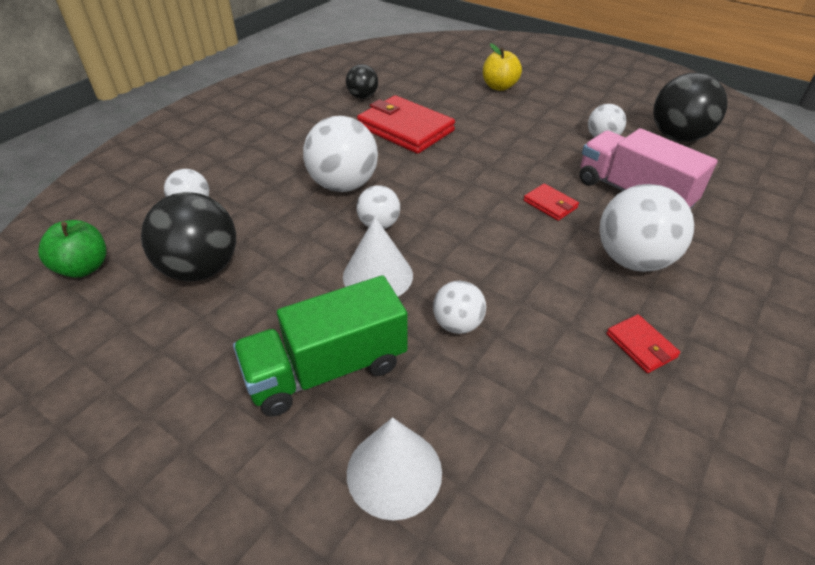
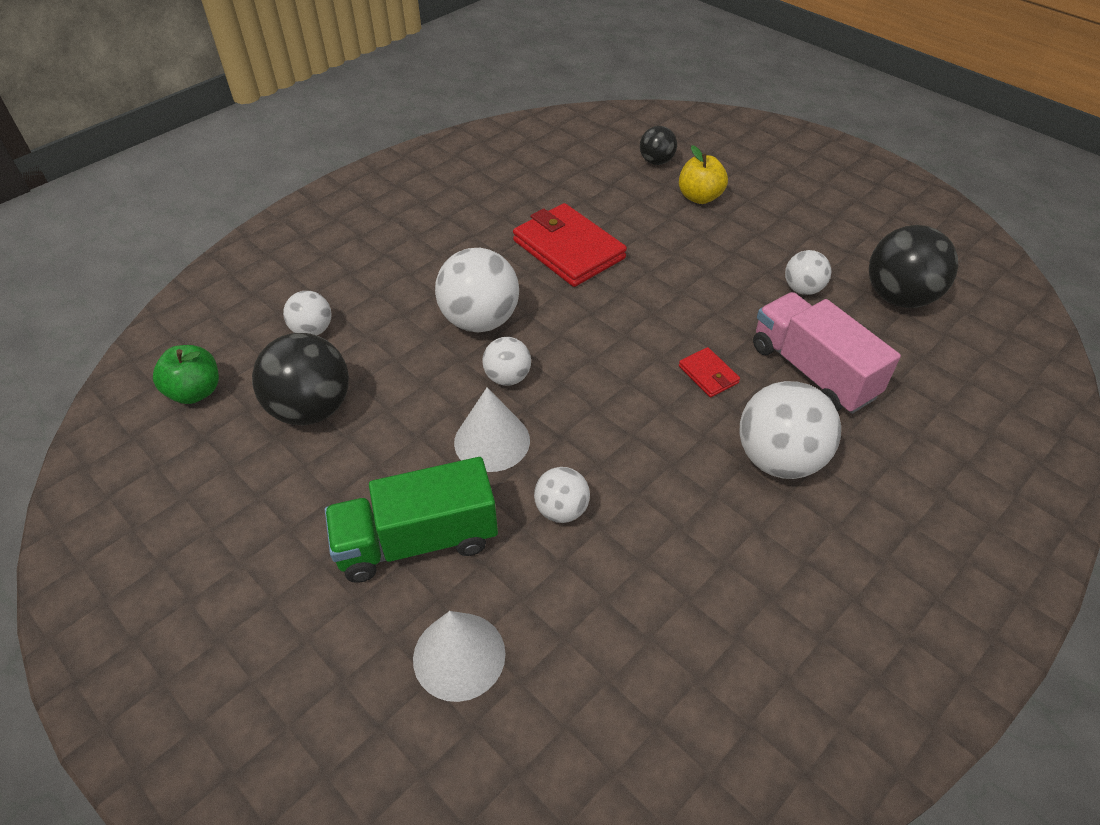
camera: 10 degrees right, 5 degrees up
black ball [346,64,378,99] -> black ball moved to [640,126,677,165]
red wallet [606,314,680,373] -> none

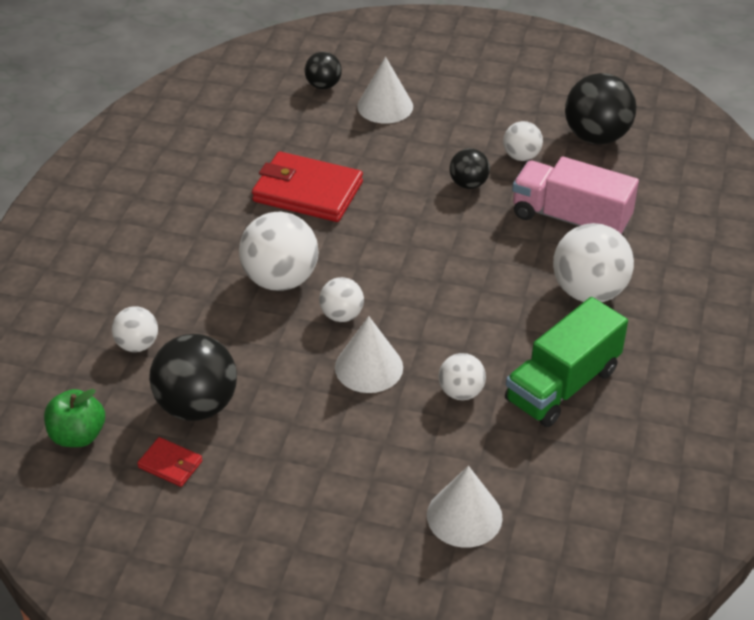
camera: 30 degrees left, 5 degrees down
green truck [325,457,498,583] -> green truck moved to [505,297,628,427]
yellow apple [679,145,728,204] -> white cone [357,57,413,124]
red wallet [679,347,740,397] -> red wallet moved to [137,437,203,487]
none -> black ball [450,148,490,189]

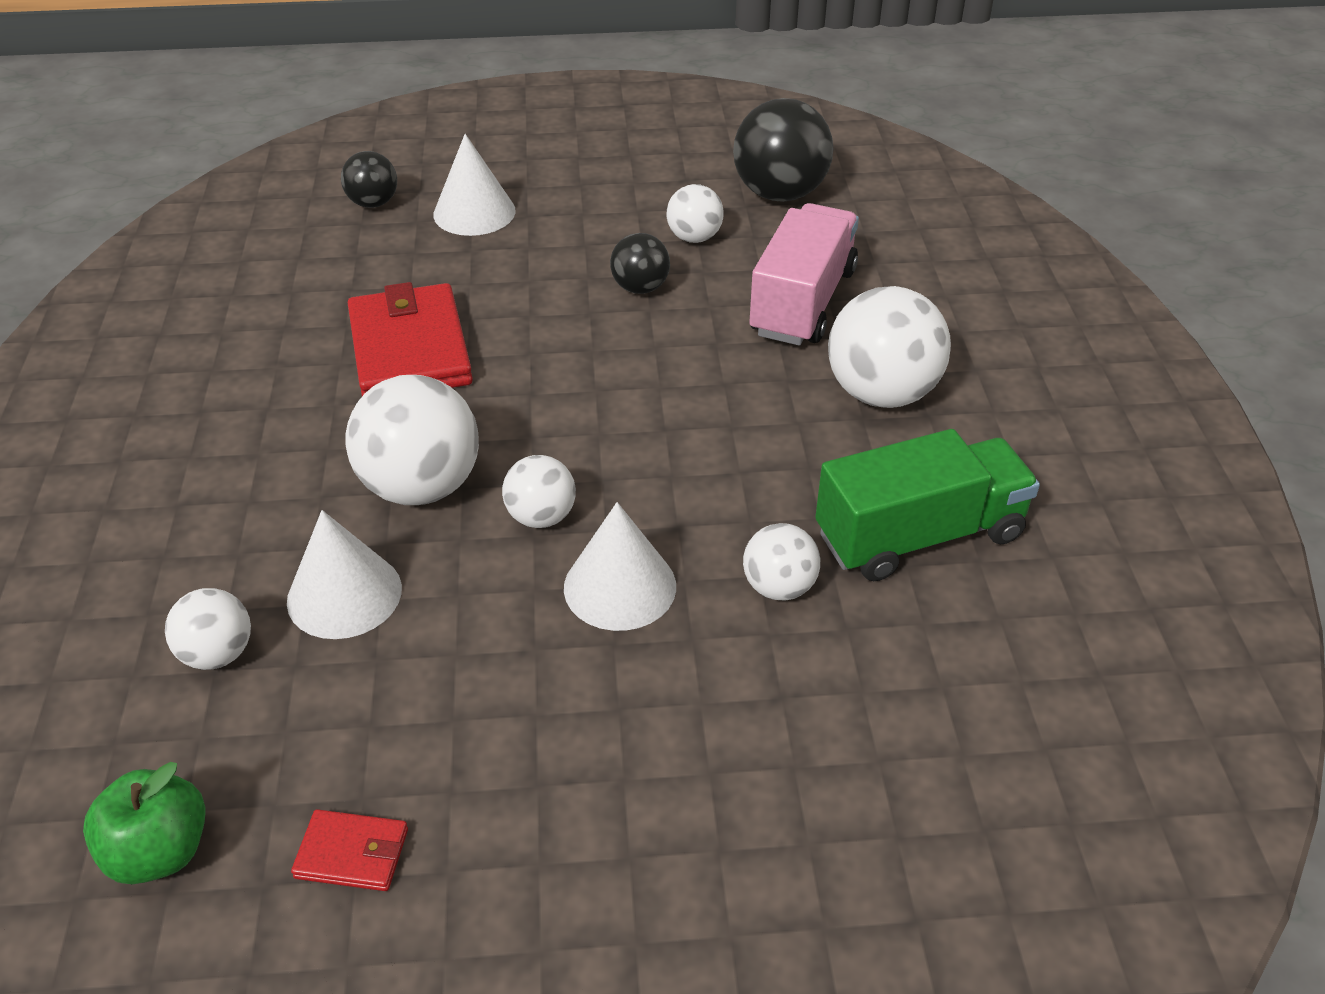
camera: 20 degrees left, 0 degrees up
black ball [149,334,237,421] -> none
red wallet [252,151,363,222] -> red wallet turned 75 degrees clockwise [348,282,473,396]
white cone [427,466,503,548] -> white cone moved to [287,510,402,639]
green truck [505,297,628,427] -> green truck turned 135 degrees counterclockwise [815,429,1040,581]
pink truck [512,156,639,234] -> pink truck turned 105 degrees clockwise [749,203,859,346]

